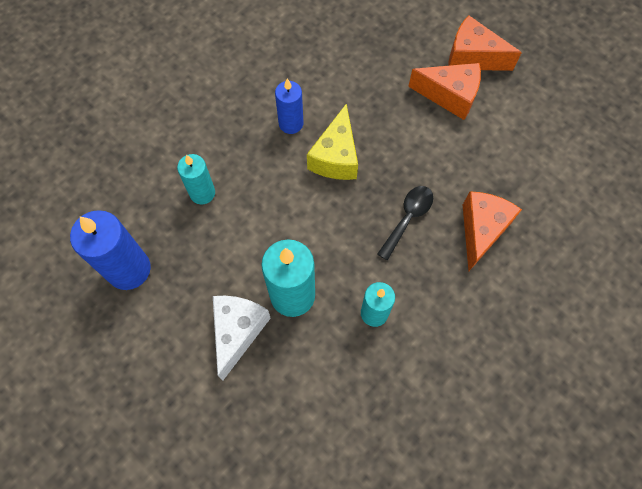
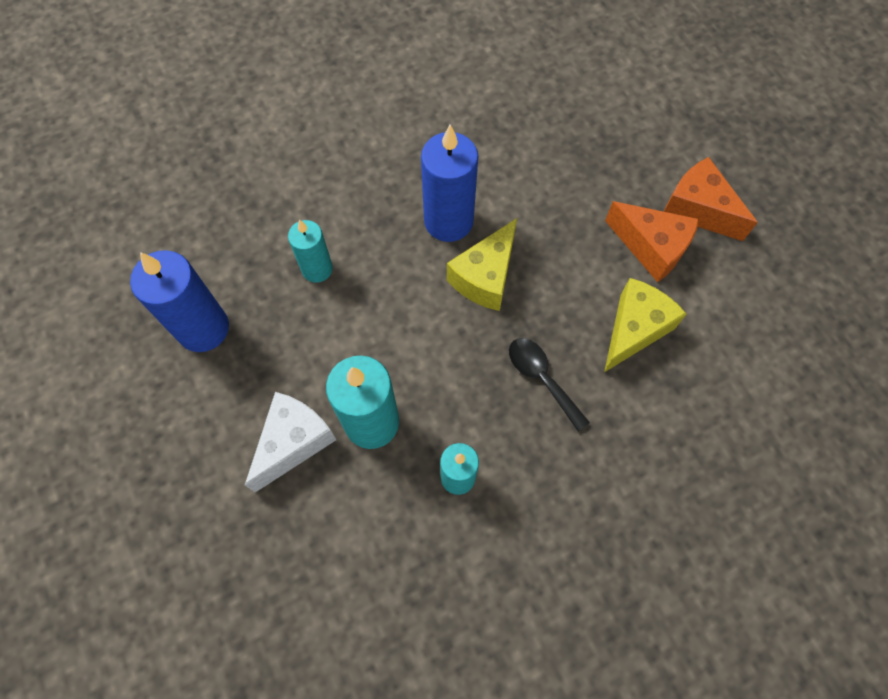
camera: 20 degrees right, 0 degrees up
blue candle [275,78,303,134] -> blue candle [421,125,478,242], size x1.63
black spoon [377,186,433,261] -> black spoon turned 90 degrees counterclockwise [509,338,590,431]
orange cheese [463,191,522,271] -> none
none -> yellow cheese [604,278,687,372]

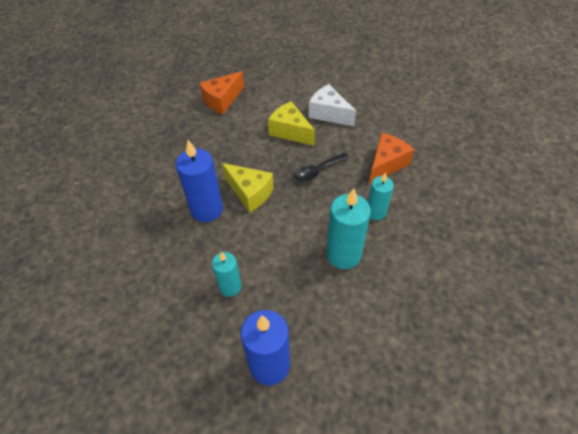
camera: 85 degrees left, 15 degrees down
white cheese [245,392,336,493] -> white cheese moved to [309,84,356,126]
orange cheese [605,201,699,282] -> orange cheese moved to [369,133,414,184]

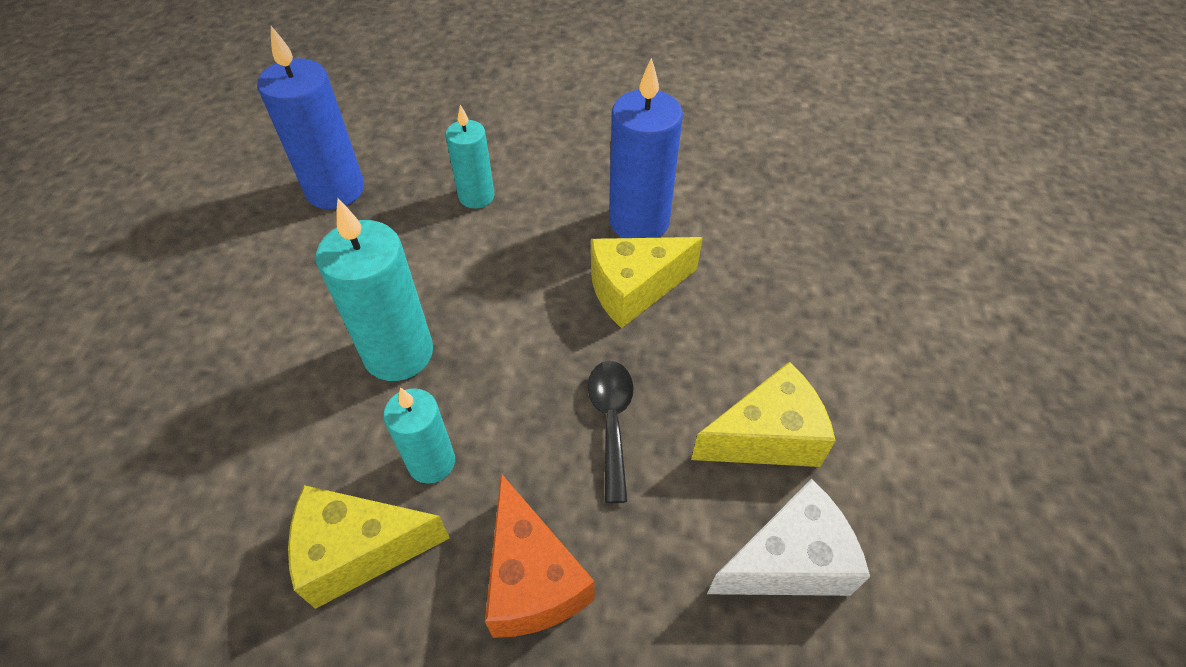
camera: 120 degrees right, 0 degrees up
orange cheese [199,71,244,114] -> none
none -> yellow cheese [288,485,450,609]

